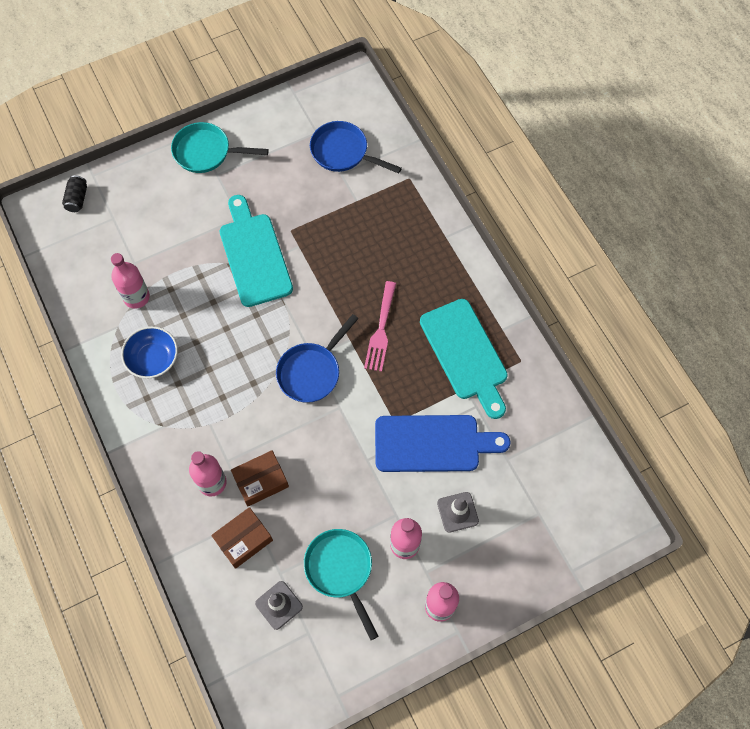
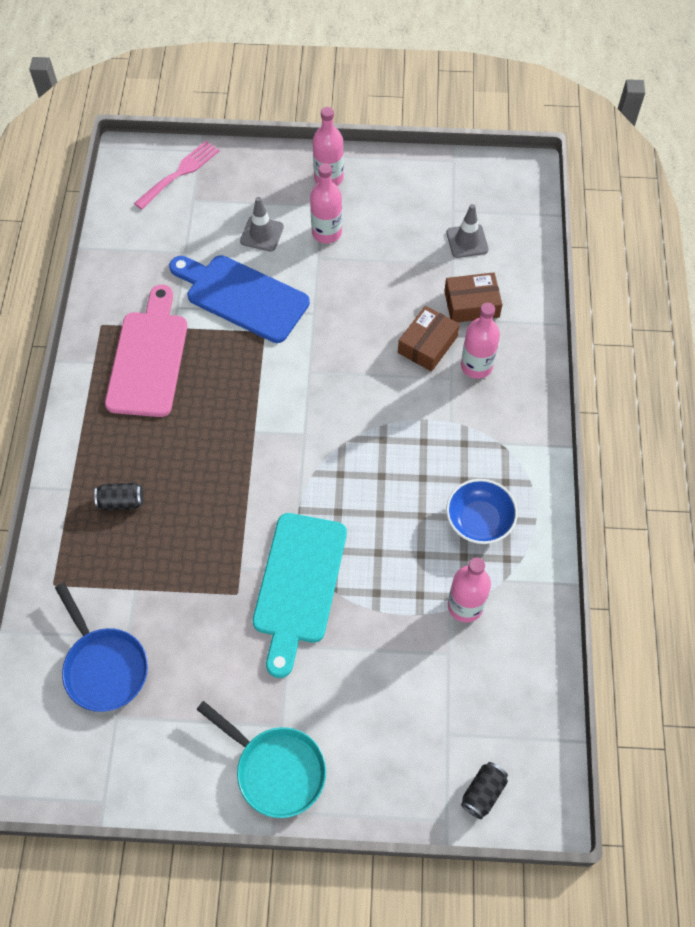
camera: 150 degrees left, 5 degrees down
brown box [231,450,289,506] -> brown box turned 60 degrees counterclockwise [398,306,460,372]
blue pan [276,314,359,403] -> none
turquoise pan [304,529,379,640] -> none
pink fork [364,281,396,372] -> pink fork moved to [134,141,219,210]
turquoise cutting board [420,299,508,419] -> pink cutting board [105,284,187,417]
none -> black can [94,482,143,510]

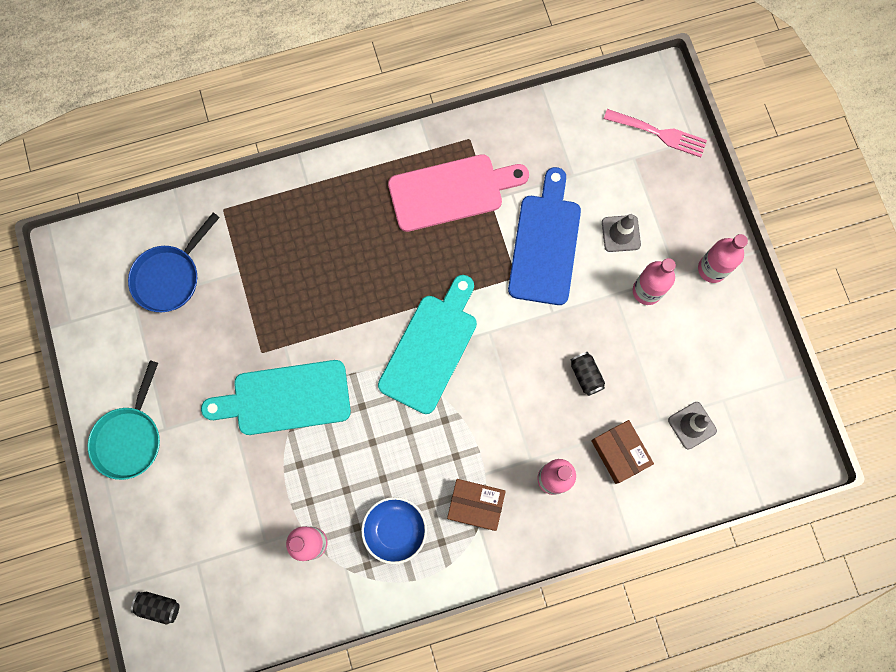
camera: 70 degrees right, 15 degrees up
black can [94,482,143,510] -> black can moved to [571,352,605,396]
brown box [398,306,460,372] -> brown box moved to [447,479,506,531]
none -> turquoise cutting board [378,275,477,414]

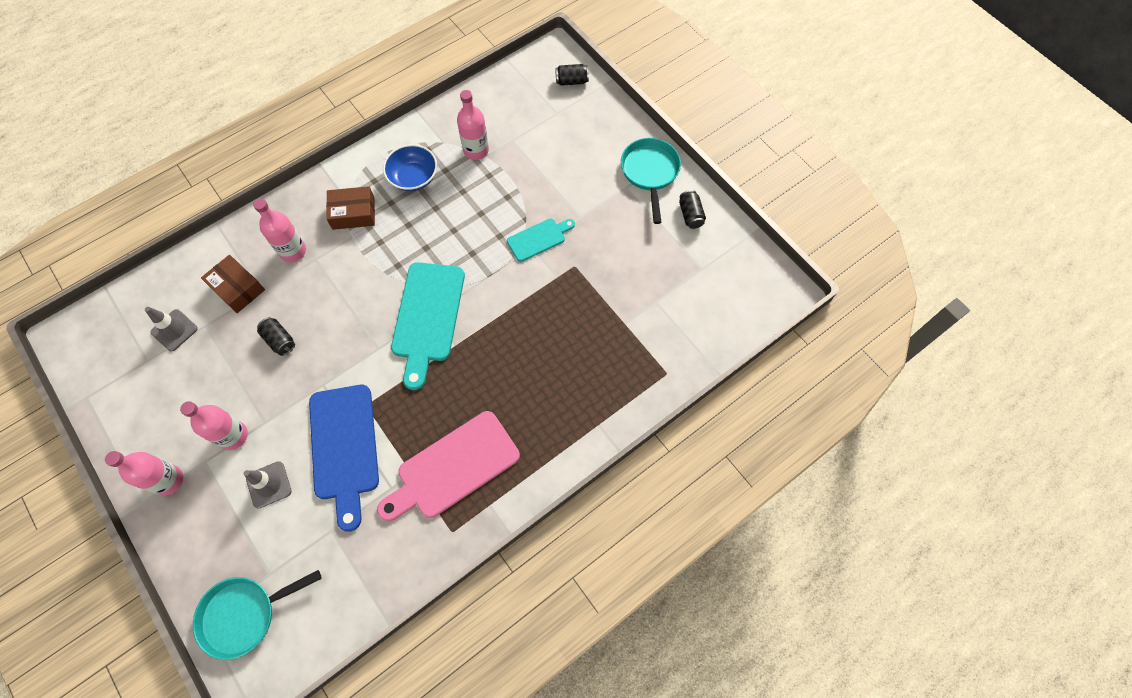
camera: 160 degrees right, 10 degrees down
blue pan [128,212,220,312] -> none
turquoise cutting board [201,360,351,435] -> turquoise cutting board [507,219,575,262], size x0.54
pink fork [604,109,707,157] -> turquoise pan [193,570,322,660]
none -> black can [679,190,706,229]

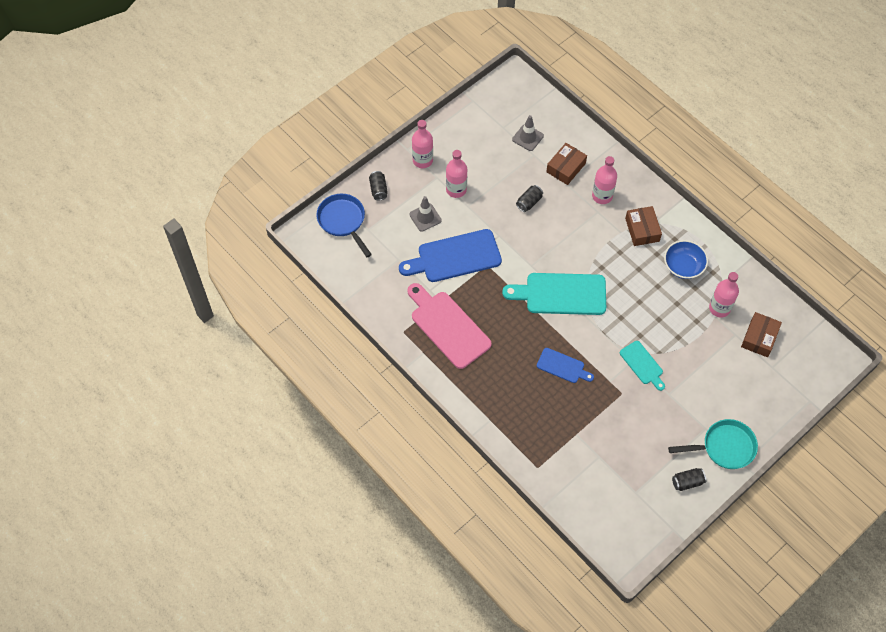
camera: 85 degrees right, 5 degrees down
turquoise pan [193,570,322,660] -> blue pan [316,194,372,257]
black can [555,64,589,86] -> black can moved to [369,171,388,201]
none -> blue cutting board [537,348,594,383]
none -> brown box [741,312,782,357]

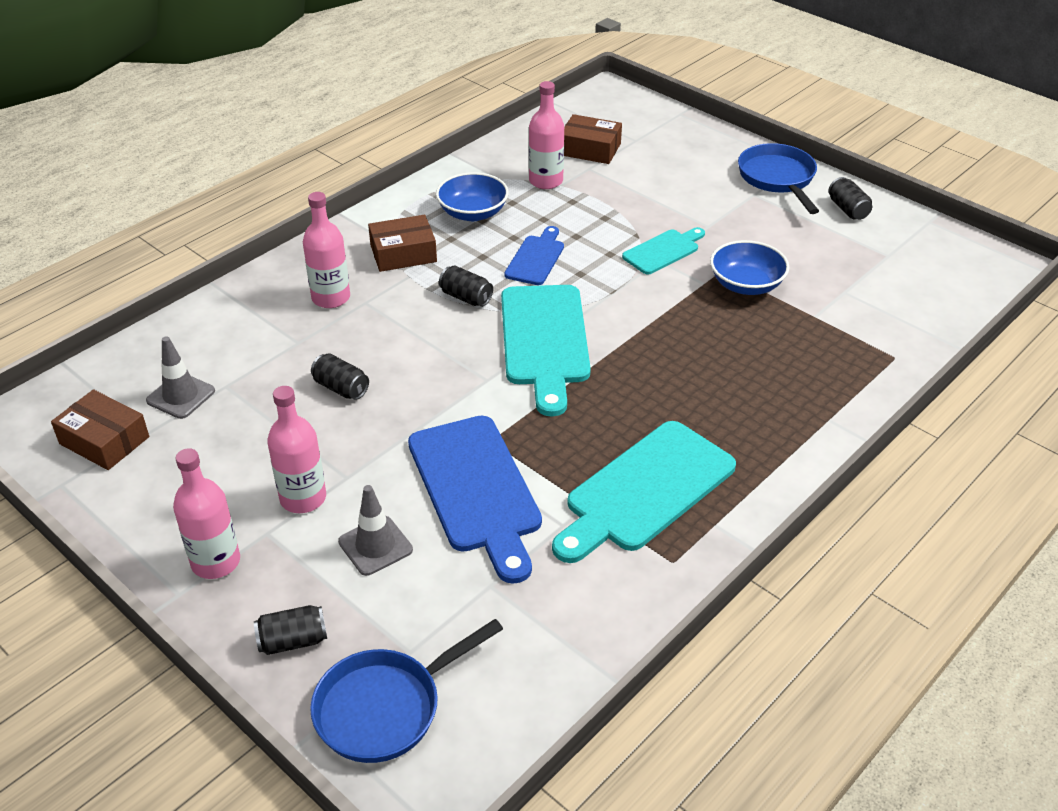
camera: 95 degrees left, 20 degrees down
pink cutting board [407,283,491,369] -> turquoise cutting board [552,421,736,563]
blue cutting board [537,348,594,383] -> blue cutting board moved to [504,226,564,285]
brown box [546,143,587,185] -> brown box moved to [51,389,149,470]
turquoise pan [668,419,758,469] -> blue pan [738,143,819,214]
none -> black can [439,265,493,307]
none -> blue bowl [710,240,790,295]

